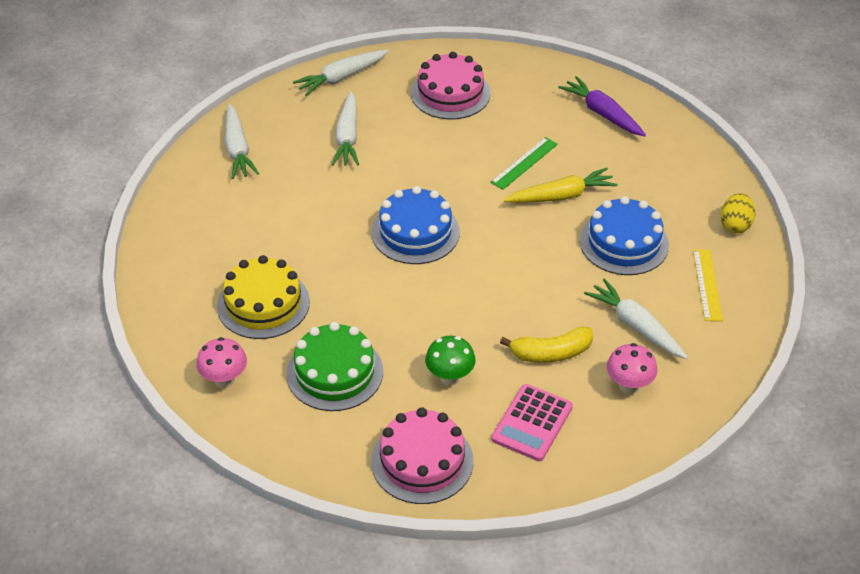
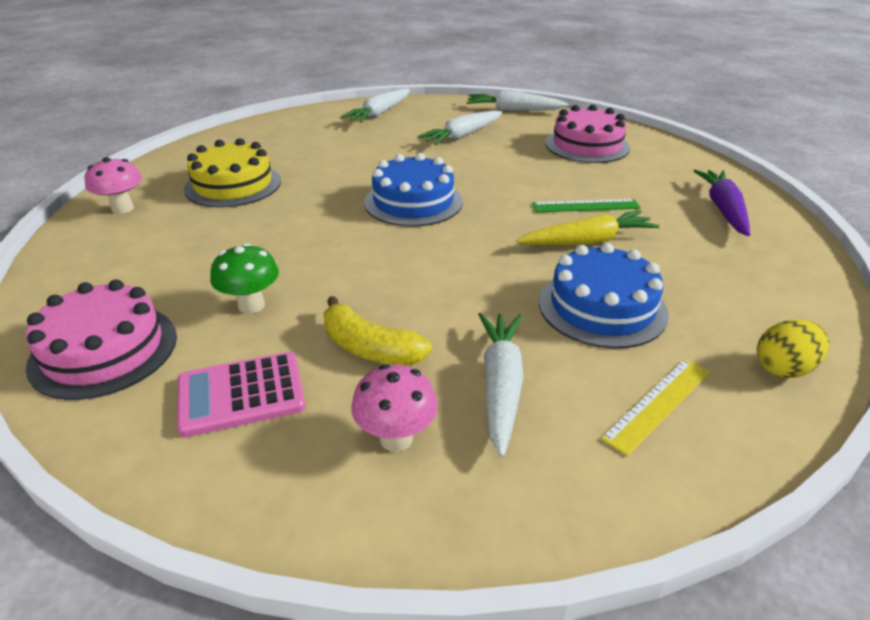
camera: 45 degrees right, 10 degrees down
green cake [287,322,383,411] -> none
yellow carrot [504,168,618,203] -> yellow carrot turned 45 degrees counterclockwise [516,210,659,245]

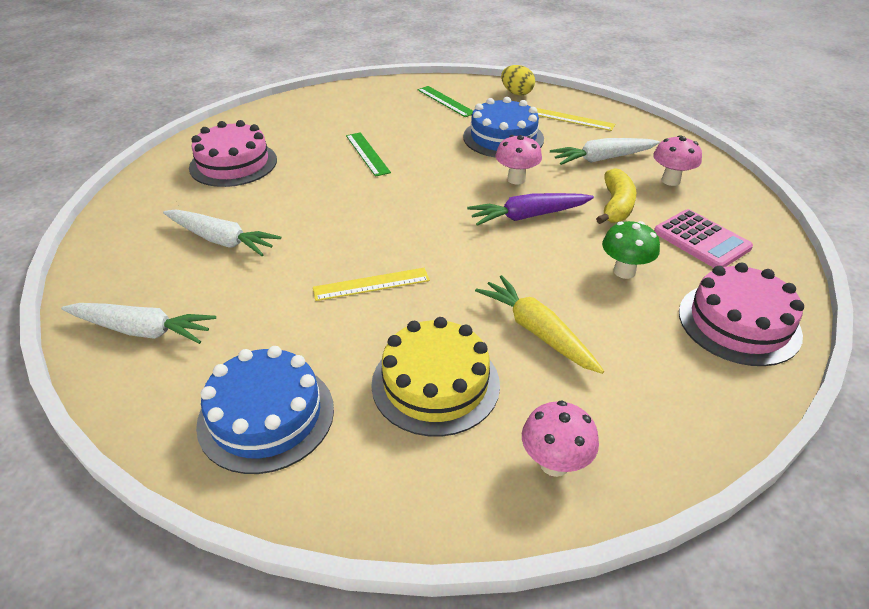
camera: 110 degrees left, 5 degrees up
blue cake [364,153,463,227] -> blue cake moved to [196,346,334,474]
white carrot [467,91,569,111] -> none
yellow carrot [516,210,659,245] -> yellow carrot moved to [475,275,604,374]
purple carrot [694,170,750,236] -> purple carrot moved to [467,193,594,226]
none -> yellow ruler [313,268,430,301]
none -> green ruler [417,86,473,117]
none -> pink mushroom [495,135,542,185]

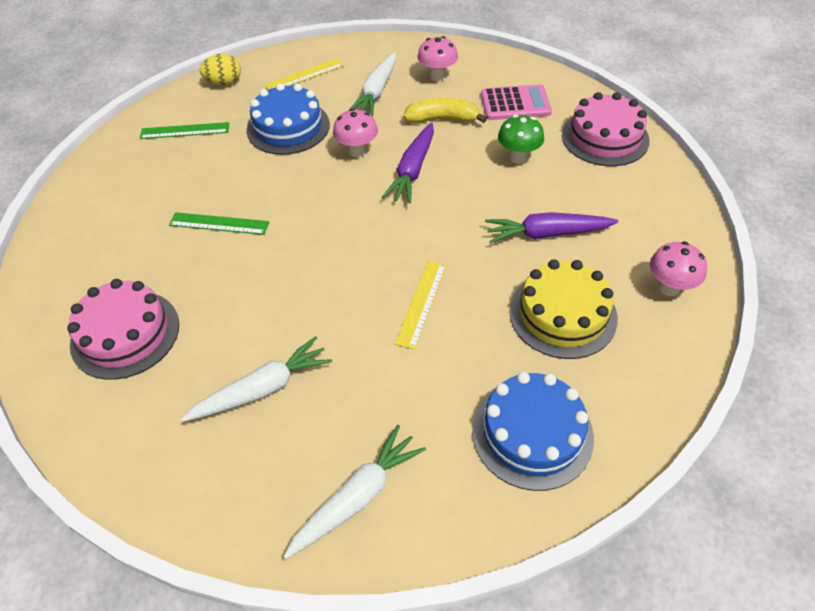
camera: 55 degrees left, 10 degrees up
yellow carrot [475,275,604,374] -> purple carrot [485,212,618,243]
yellow banana [596,168,636,224] -> yellow banana turned 45 degrees counterclockwise [404,98,487,124]

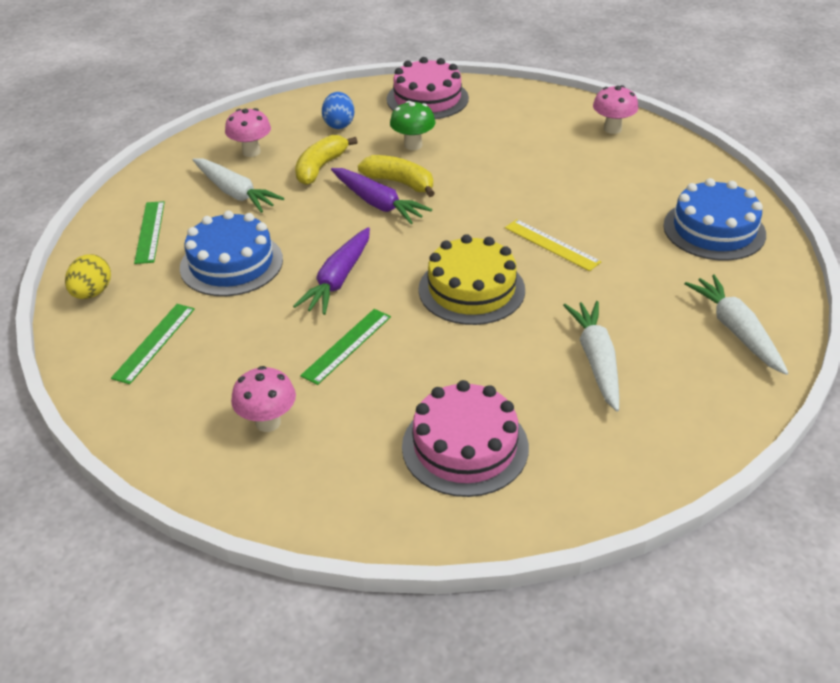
camera: 65 degrees left, 10 degrees down
yellow ruler [265,59,344,90] -> green ruler [134,201,165,264]
pink mushroom [333,109,378,158] -> pink mushroom moved to [231,366,296,432]
pink calculator [481,84,552,120] -> blue egg [322,92,354,129]
purple carrot [485,212,618,243] -> purple carrot moved to [293,227,370,315]
yellow cake [509,259,618,359] -> yellow cake moved to [418,234,525,325]
none -> yellow banana [358,155,435,197]

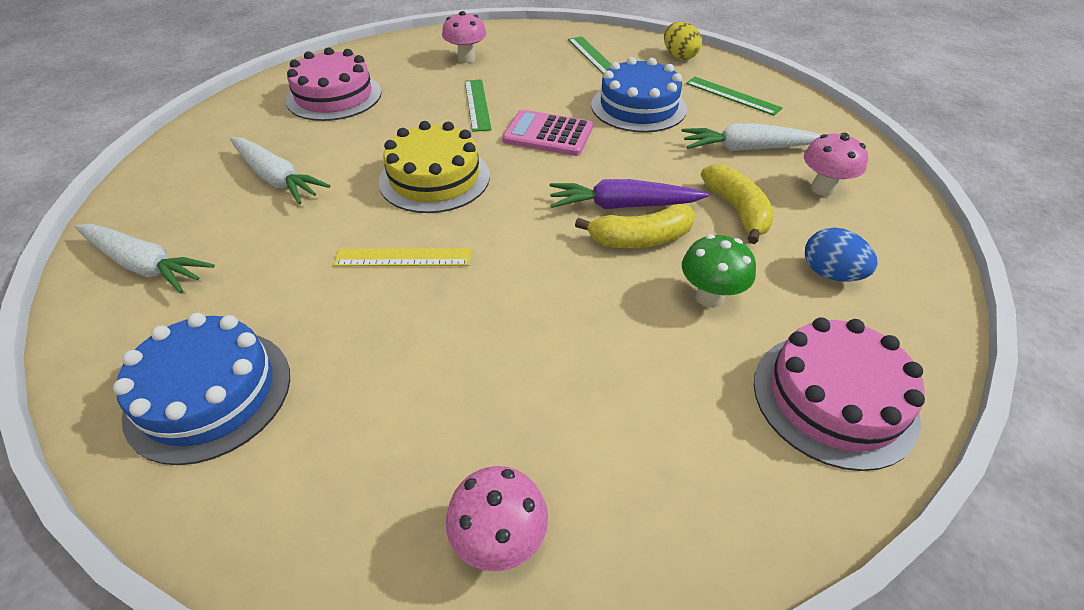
camera: 135 degrees right, 5 degrees up
purple carrot [293,227,370,315] -> pink calculator [502,110,593,156]

